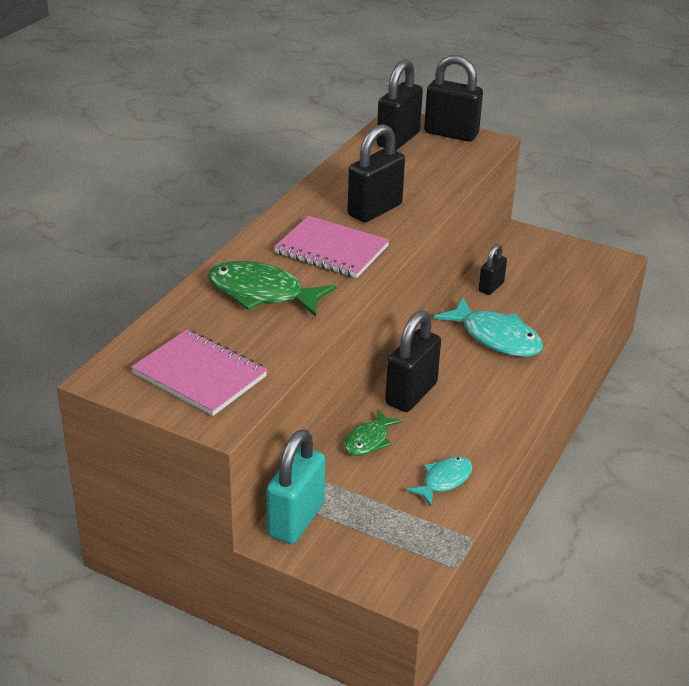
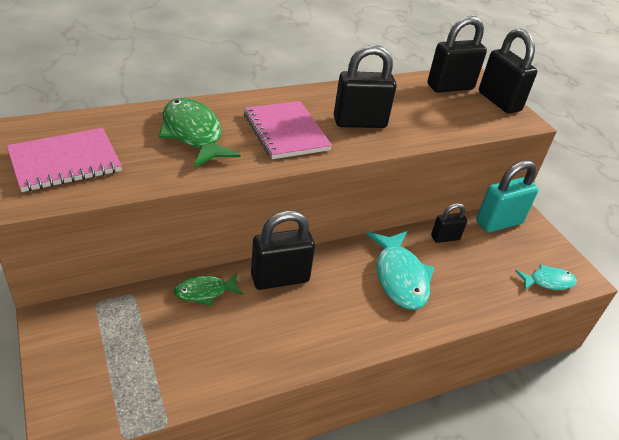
camera: 35 degrees right, 5 degrees up
pink notebook [131,329,268,416] -> pink notebook turned 75 degrees clockwise [7,128,122,192]
turquoise padlock [266,429,325,544] -> turquoise padlock moved to [476,161,539,232]
turquoise fish [406,456,472,506] -> turquoise fish moved to [515,264,577,290]

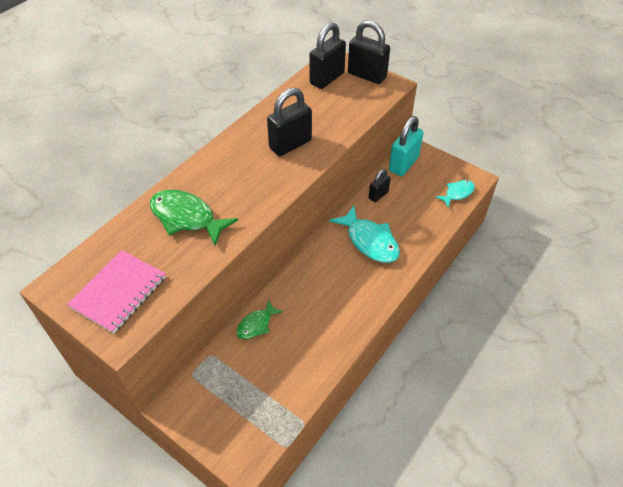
camera: 25 degrees left, 10 degrees up
pink notebook [244,101,332,159] -> none
black padlock [251,211,315,290] -> none

